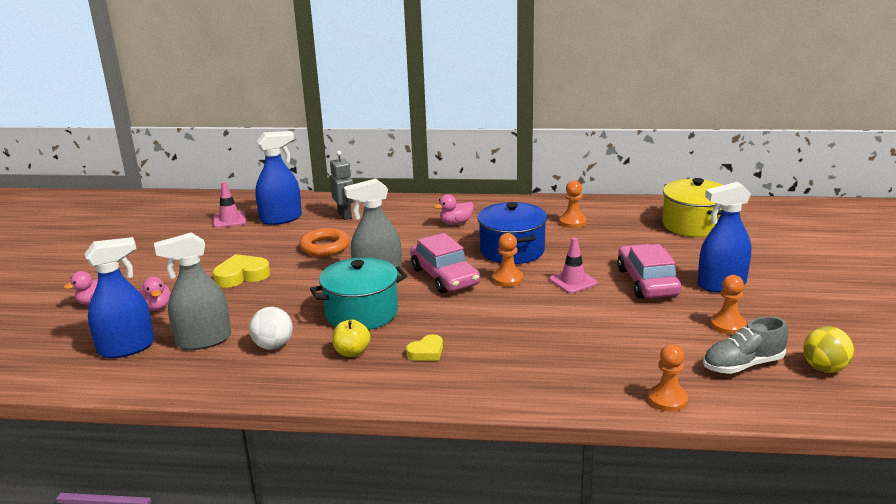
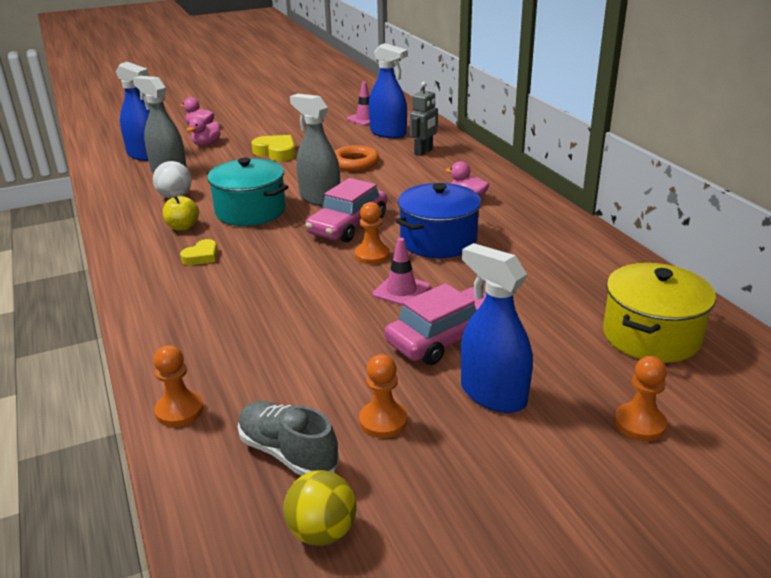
camera: 60 degrees right, 5 degrees up
yellow heart [406,334,443,361] -> yellow heart turned 75 degrees counterclockwise [180,239,217,265]
orange pawn [559,180,587,228] -> orange pawn moved to [615,356,667,441]

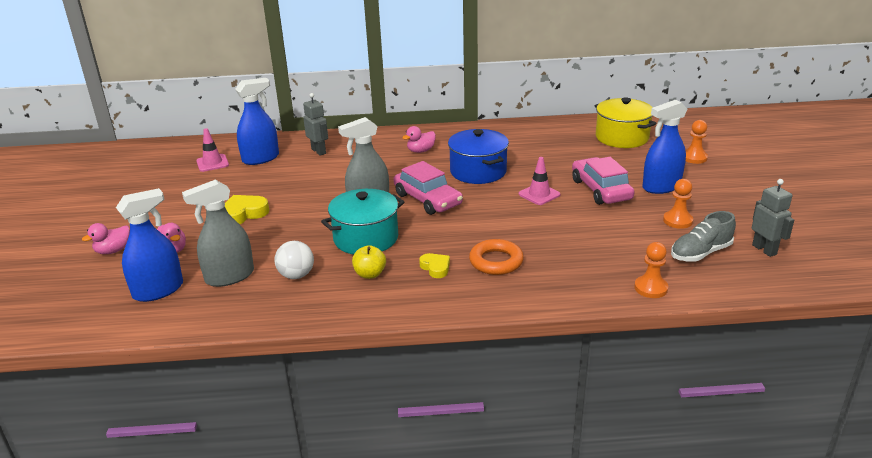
camera: 70 degrees left, 0 degrees up
yellow ball [284,470,356,546] -> grey robot [752,179,794,257]
orange ring [334,145,379,171] -> orange ring moved to [469,239,524,275]
orange pawn [355,202,390,264] -> none

